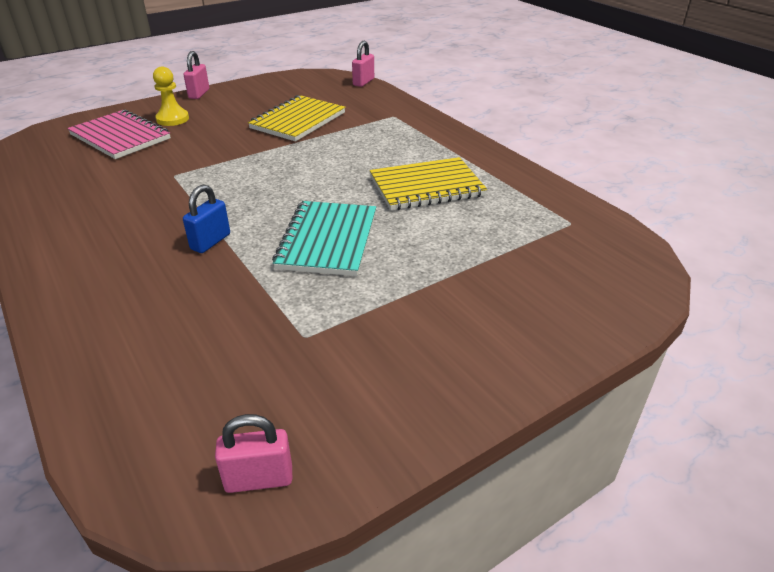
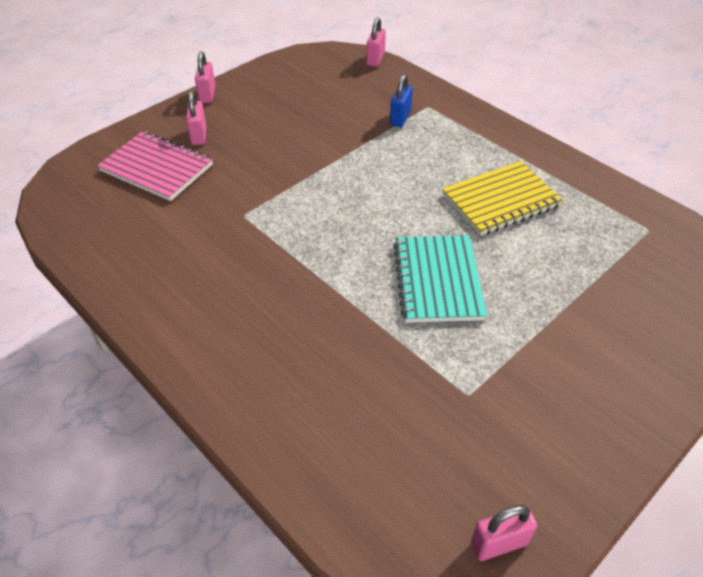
camera: 10 degrees left, 10 degrees up
yellow pawn [153,66,189,126] -> pink padlock [186,91,206,145]
blue padlock [183,185,230,253] -> blue padlock moved to [390,74,413,127]
yellow notebook [248,95,345,142] -> none

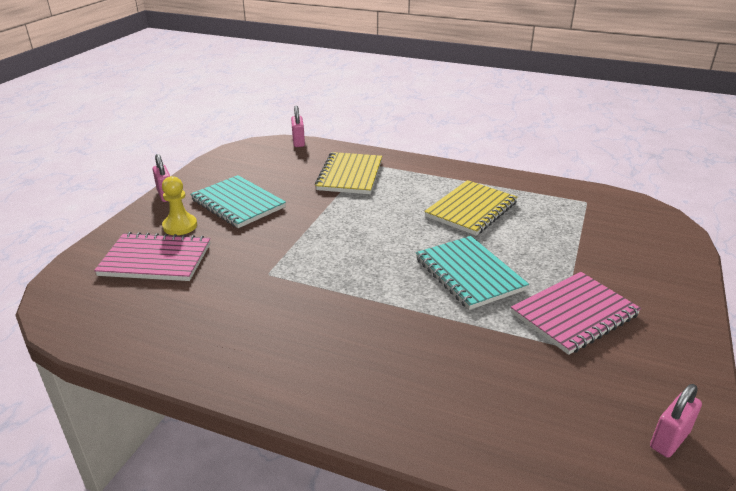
camera: 25 degrees left, 15 degrees down
pink padlock [186,91,206,145] -> yellow pawn [162,176,197,235]
blue padlock [390,74,413,127] -> yellow notebook [315,152,382,194]
none -> turquoise notebook [190,175,286,228]
none -> pink notebook [511,272,641,355]

